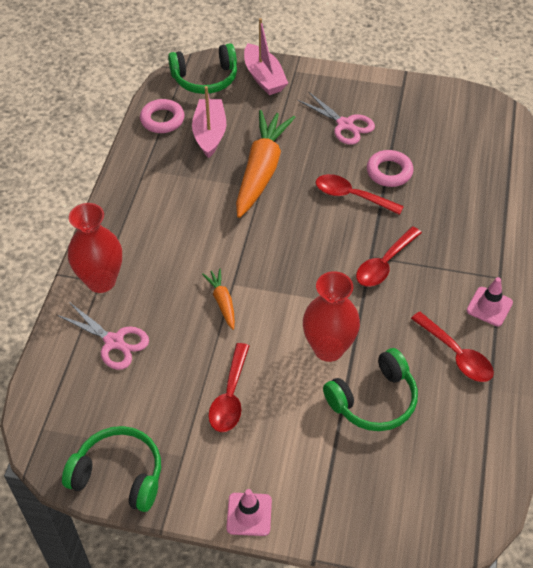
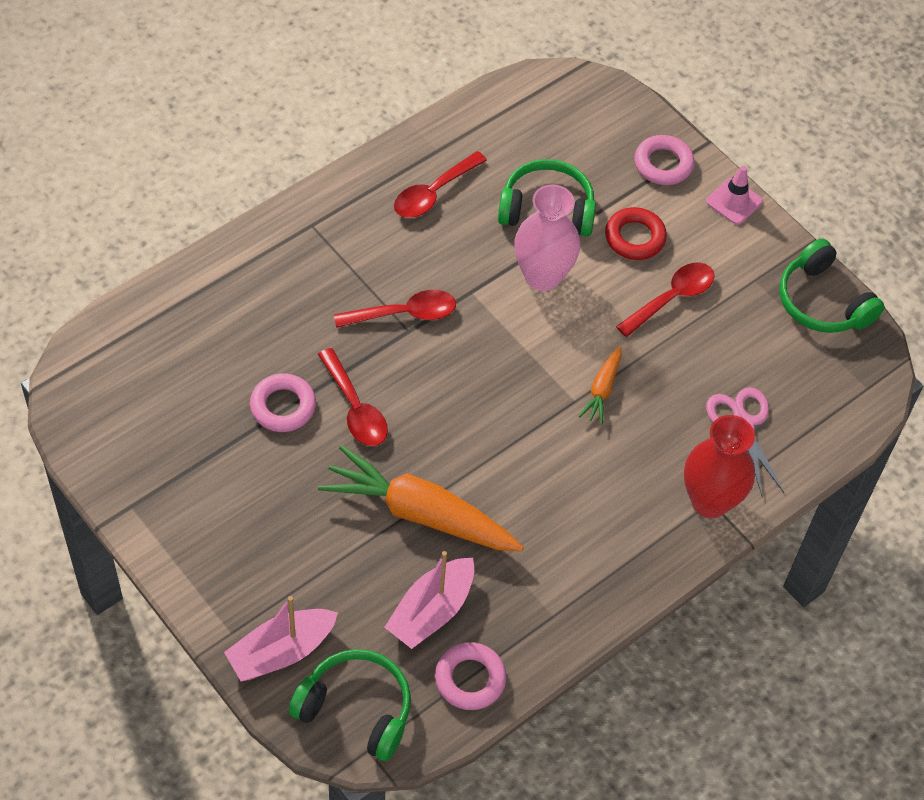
camera: 145 degrees left, 5 degrees up
orange carrot [236,110,296,218] -> orange carrot turned 60 degrees clockwise [318,445,524,551]
pink boat [244,18,288,95] -> pink boat turned 135 degrees counterclockwise [224,596,338,681]
pink scissors [298,92,375,145] -> none
red vase [303,271,360,362] -> pink vase [515,184,580,291]
red spoon [411,312,494,382] -> red spoon turned 135 degrees counterclockwise [394,151,487,218]
pink traffic cone [466,277,513,326] -> none
none -> red ring [605,207,667,260]
none -> pink ring [635,135,694,185]

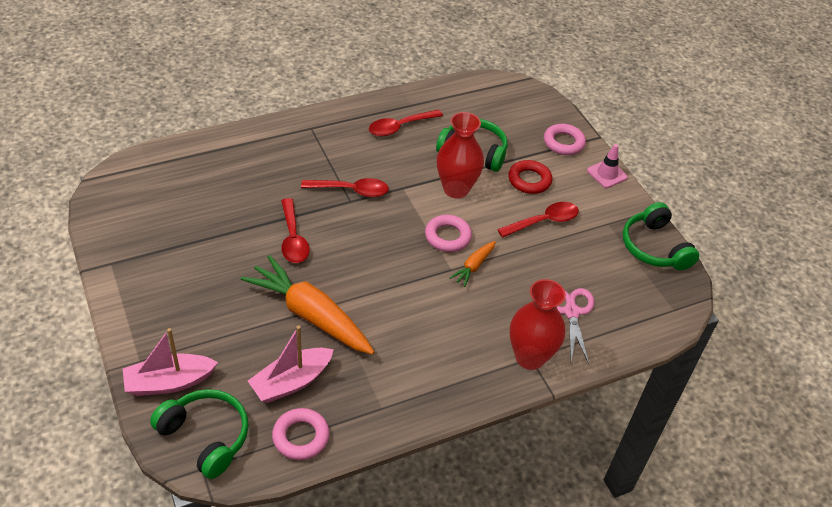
camera: 15 degrees right, 10 degrees down
pink ring [250,374,316,432] -> pink ring moved to [425,215,472,252]
pink vase [515,184,580,291] -> red vase [437,112,484,199]

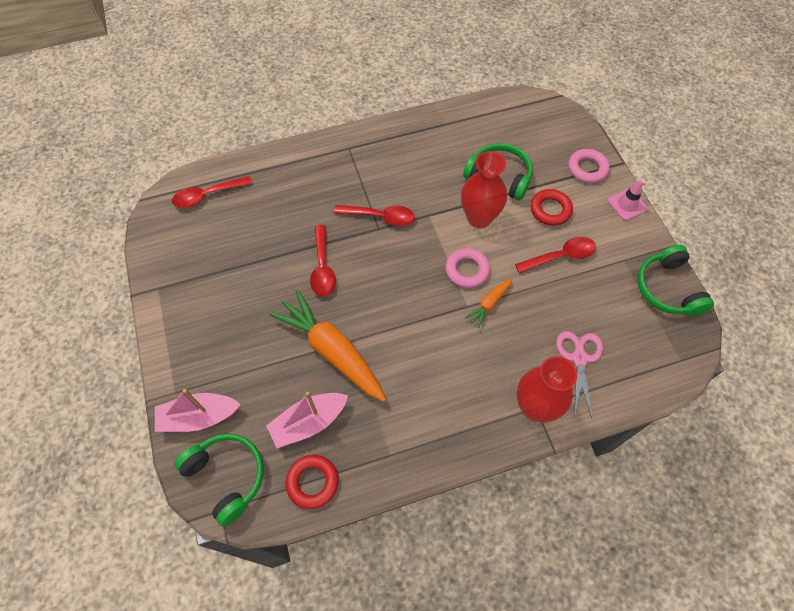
camera: 10 degrees right, 15 degrees up
pink ring [272,408,330,460] -> red ring [286,455,339,509]
red spoon [369,109,443,136] -> red spoon moved to [172,176,252,208]

